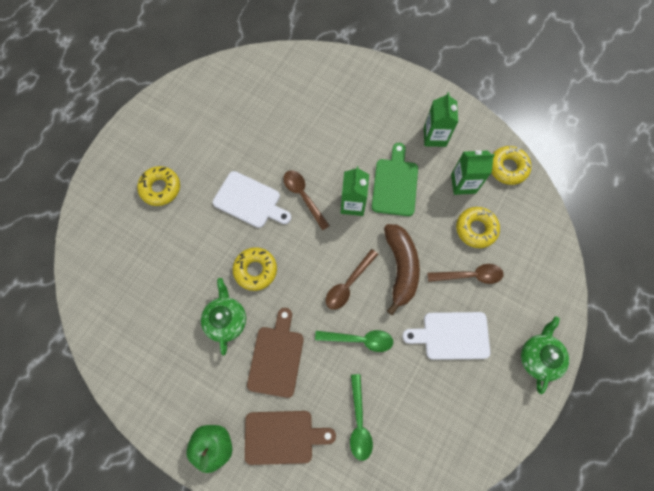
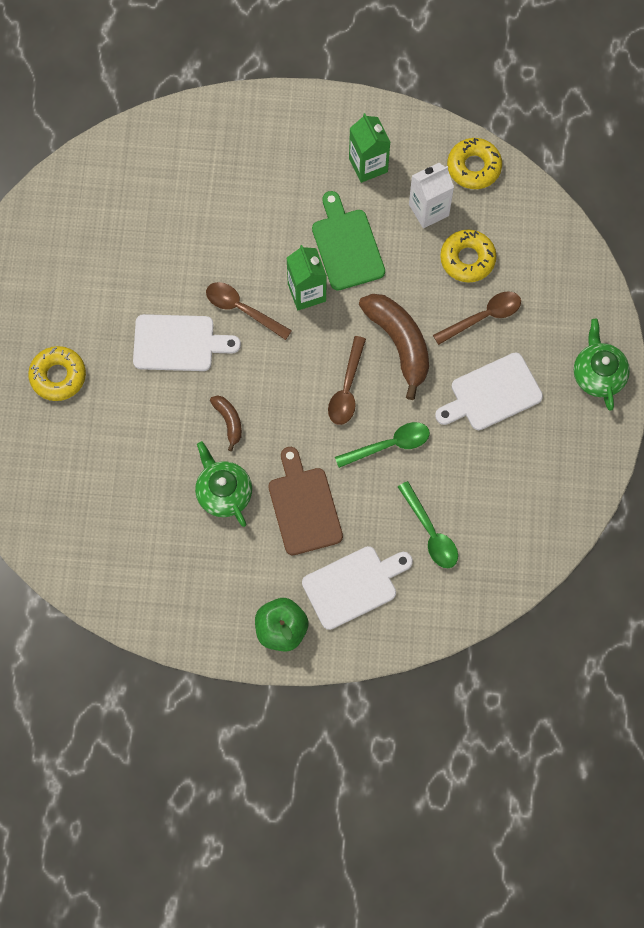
camera: 25 degrees left, 0 degrees up
yellow donut [233,247,277,291] -> brown banana [210,395,242,451]
brown cutting board [245,411,336,465] -> white cutting board [302,546,413,630]
green carton [451,150,495,195] -> white carton [409,163,454,228]

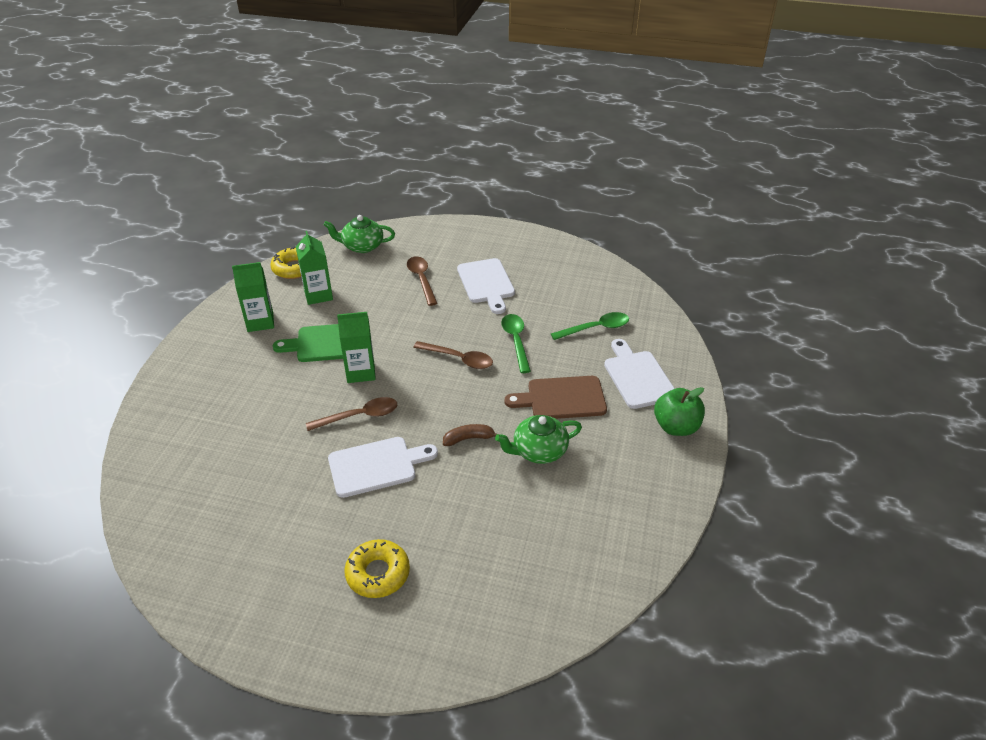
camera: 80 degrees left, 30 degrees down
white cutting board [133,314,241,371] -> white cutting board turned 60 degrees clockwise [328,437,438,498]
brown spoon [206,282,292,340] -> brown spoon turned 150 degrees counterclockwise [306,397,397,431]
brown banana [359,294,429,400] -> none
white carton [409,163,454,228] -> green carton [296,231,333,305]
yellow donut [440,230,496,283] -> none
green teapot [574,319,630,411] -> green teapot moved to [324,215,395,253]

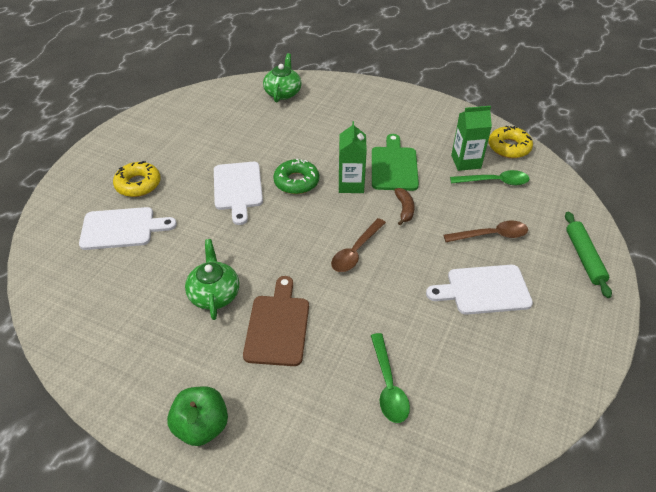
camera: 100 degrees right, 5 degrees up
green carton [232,262,274,332] -> none
brown spoon [306,397,397,431] -> green donut [273,159,319,194]
green teapot [324,215,395,253] -> green teapot moved to [263,53,301,102]
brown banana [443,424,497,446] -> brown banana moved to [394,188,415,225]
green spoon [501,314,531,373] -> green spoon moved to [450,170,529,185]
white cutting board [604,339,675,409] -> white cutting board moved to [79,207,177,250]
none -> green rolling pin [565,212,612,298]

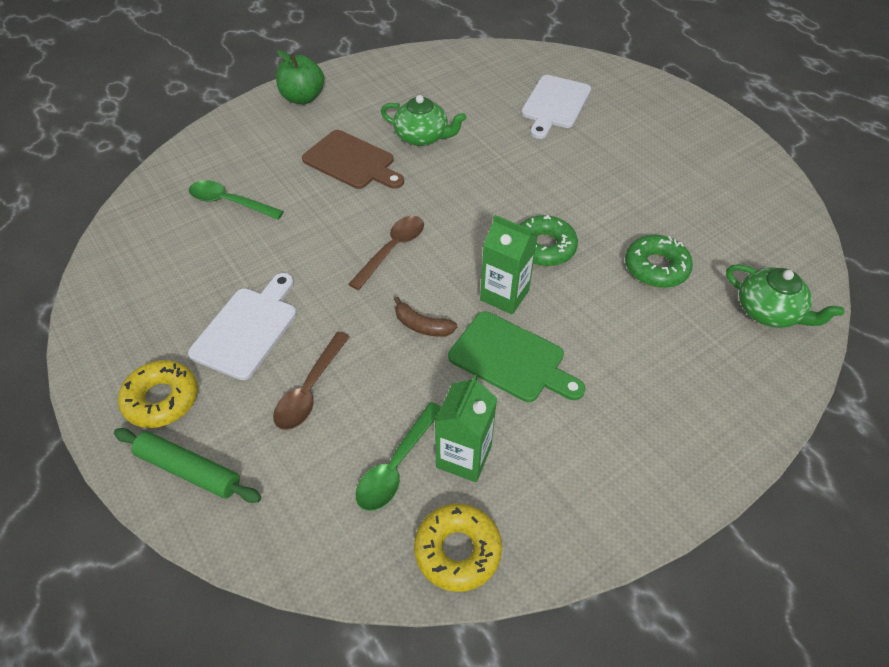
camera: 120 degrees right, 5 degrees up
yellow donut [113,161,161,197] -> yellow donut moved to [118,360,198,428]
white cutting board [214,162,263,225] -> none
brown spoon [331,218,386,272] -> brown spoon turned 60 degrees clockwise [348,216,424,290]
none -> green donut [625,235,693,288]

